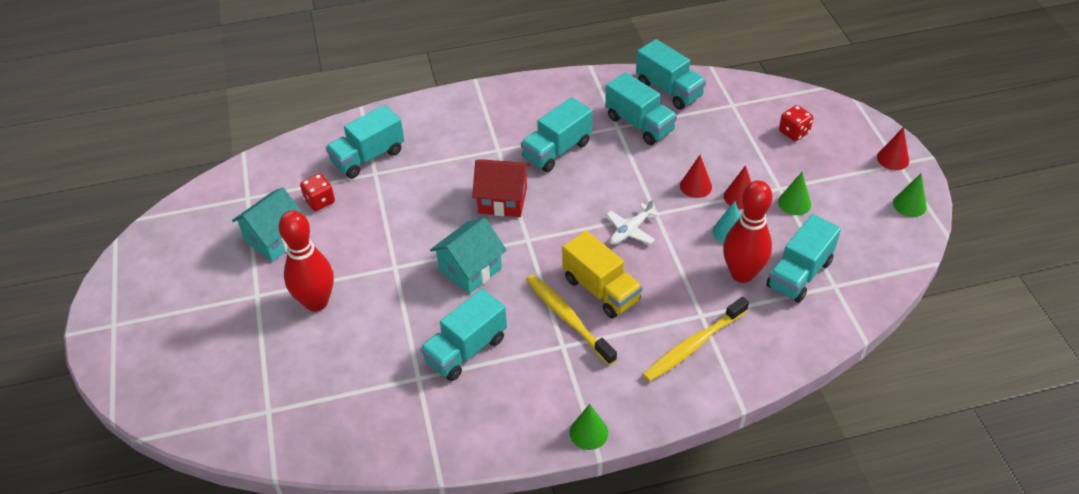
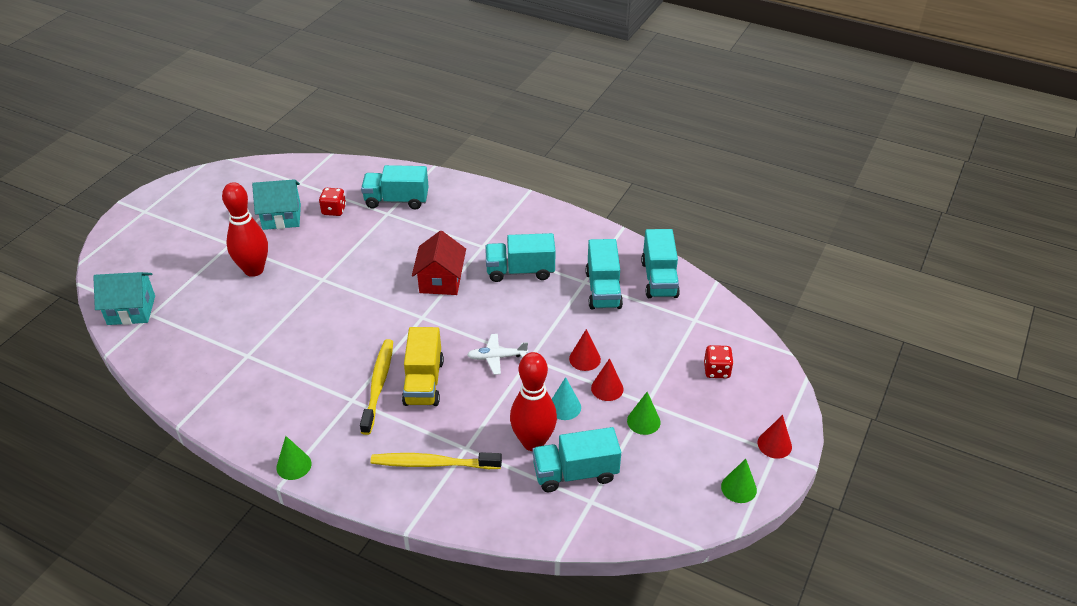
camera: 40 degrees right, 5 degrees down
turquoise truck [420,289,507,381] -> none
turquoise house [430,218,507,294] -> turquoise house moved to [93,272,155,325]
red house [472,159,530,217] -> red house turned 45 degrees clockwise [412,231,466,295]

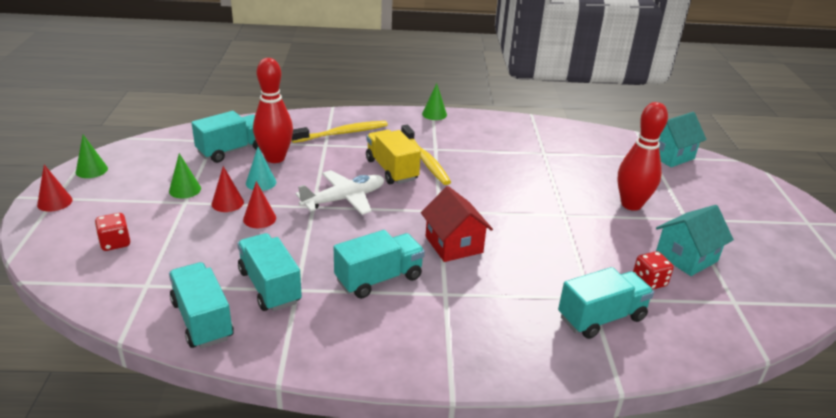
camera: 150 degrees right, 10 degrees down
white plane [467,334,528,375] -> white plane [295,170,384,215], size x1.58

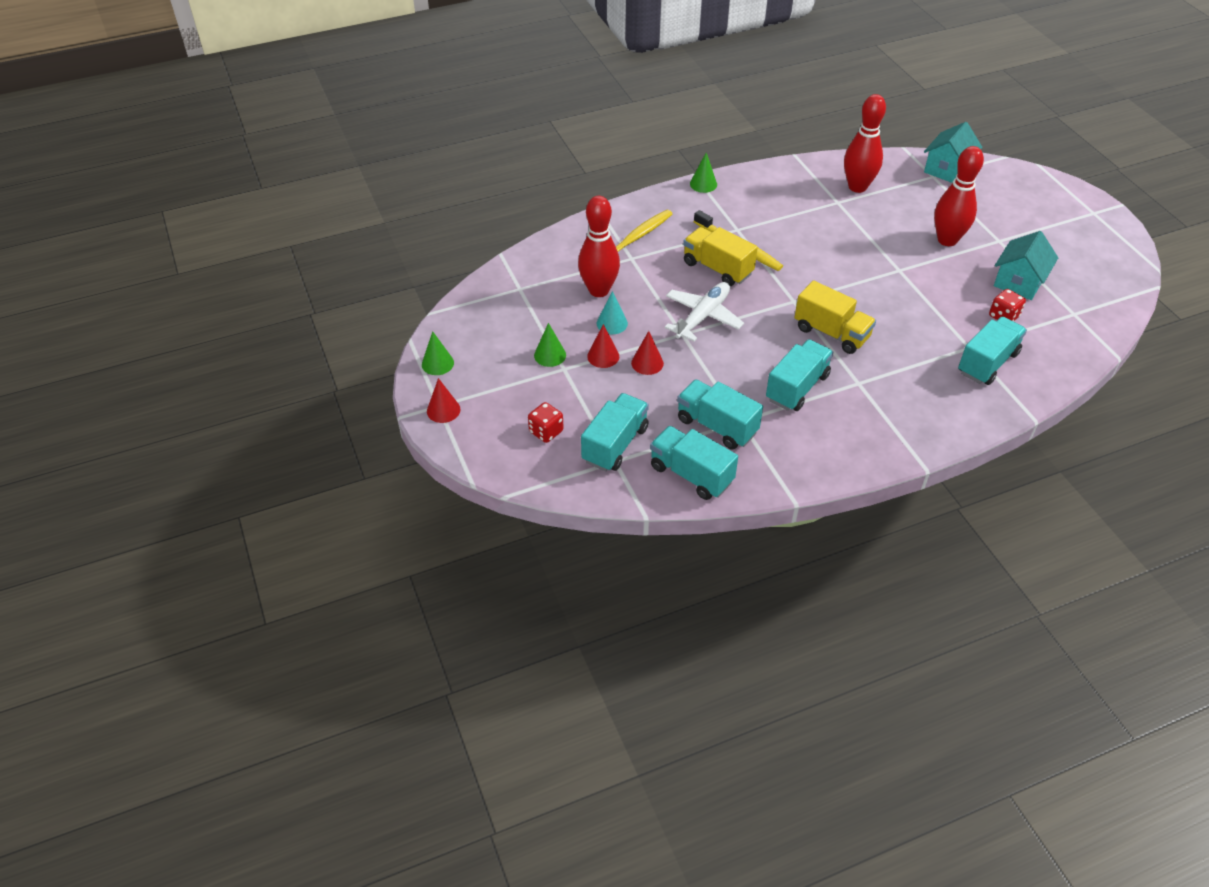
camera: 20 degrees left, 15 degrees up
turquoise truck [192,111,260,163] -> turquoise truck moved to [581,393,649,471]
red house [421,186,493,262] -> yellow truck [794,281,876,354]
none -> red bowling pin [844,94,886,193]

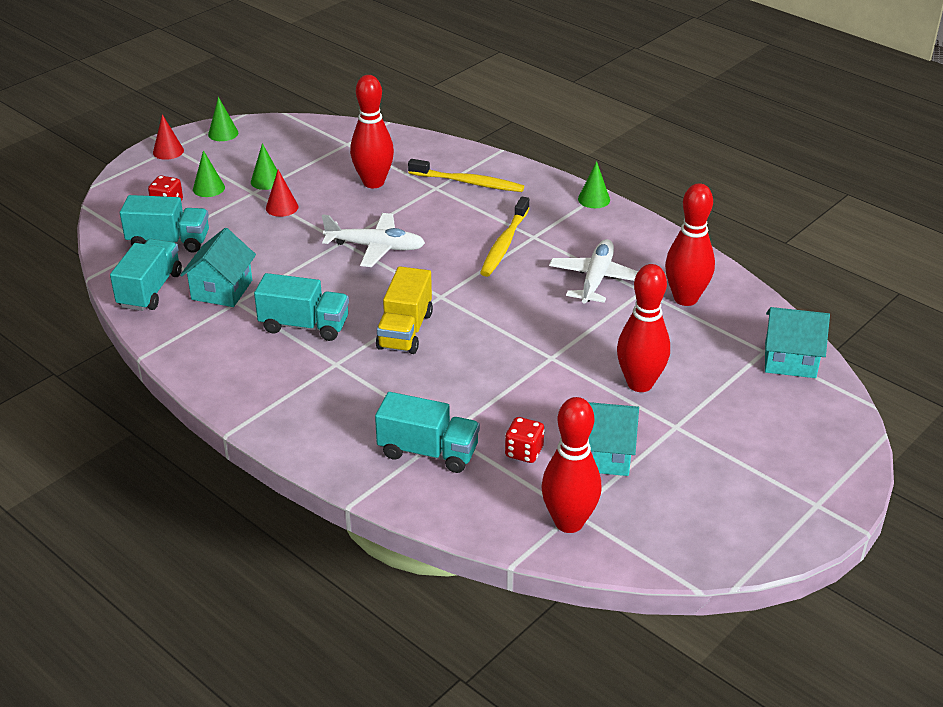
camera: 65 degrees right, 10 degrees down
turquoise cone [597,291,628,334] -> none
red cone [631,331,664,375] -> none
turquoise truck [677,379,763,449] -> turquoise house [180,228,256,307]
yellow truck [683,227,758,286] -> none
none -> green cone [193,150,225,197]
none -> red bowling pin [541,397,602,533]
none -> white plane [549,239,638,304]

